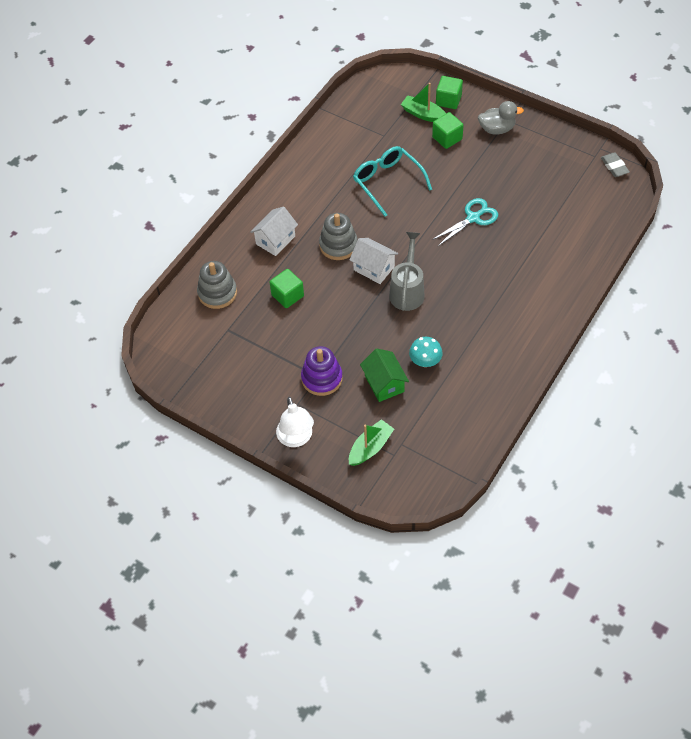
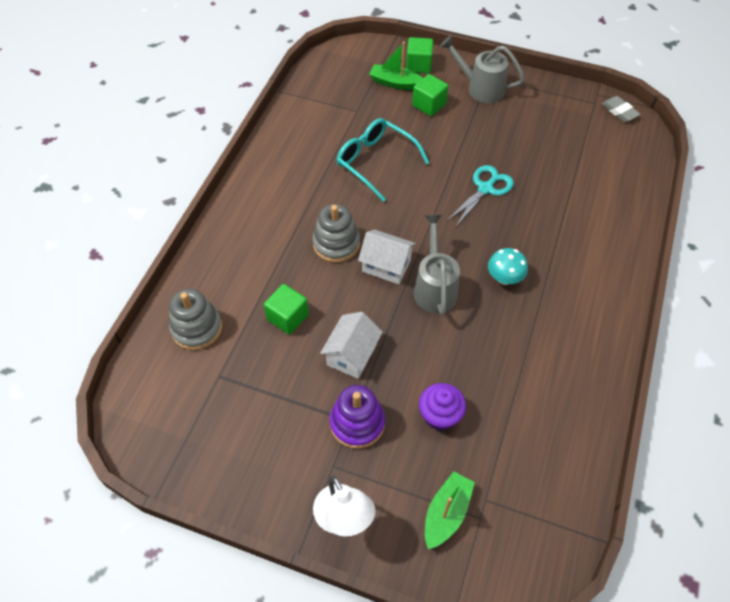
camera: 15 degrees left, 0 degrees up
white house [250,206,298,256] -> white house moved to [320,312,383,379]
green house [360,349,409,402] -> purple cupcake [419,383,466,431]
turquoise mushroom [409,337,443,367] -> turquoise mushroom moved to [488,248,528,285]
grey duck [478,101,524,134] -> grey watering can [440,36,525,103]

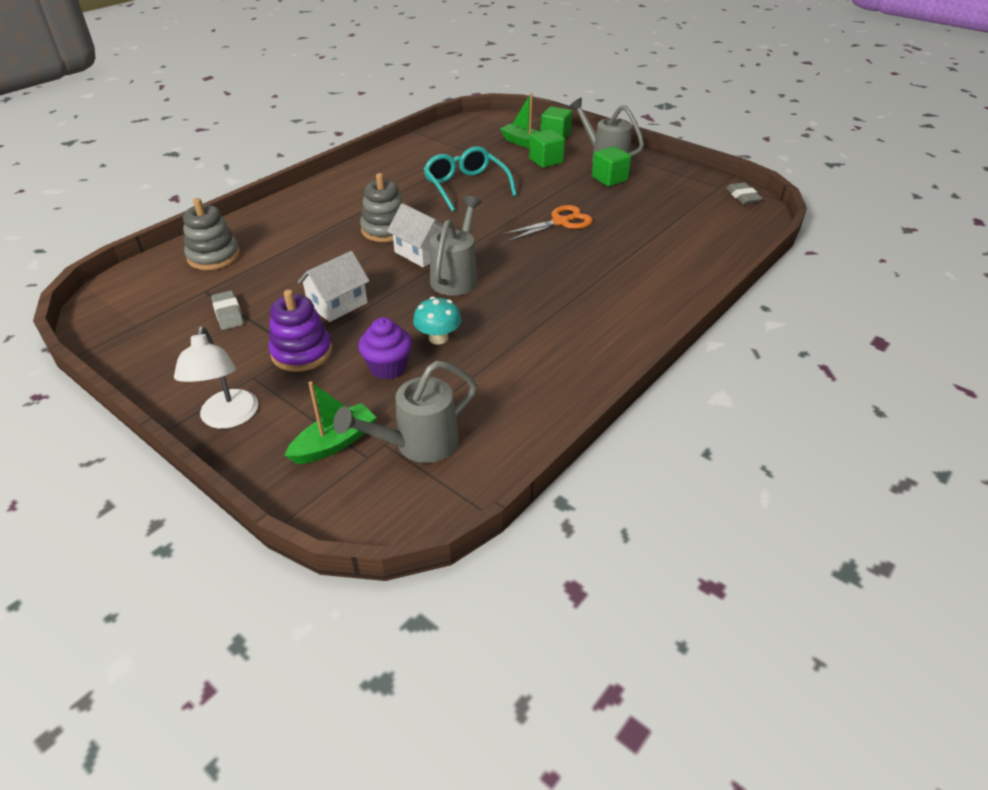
camera: 20 degrees right, 15 degrees down
green cube [264,284,309,334] -> green cube moved to [592,146,631,187]
turquoise scissors [446,165,514,227] -> orange scissors [503,205,593,241]
turquoise mushroom [488,248,528,285] -> turquoise mushroom moved to [413,297,462,345]
none -> grey eraser [211,291,244,330]
none -> grey watering can [334,361,477,463]

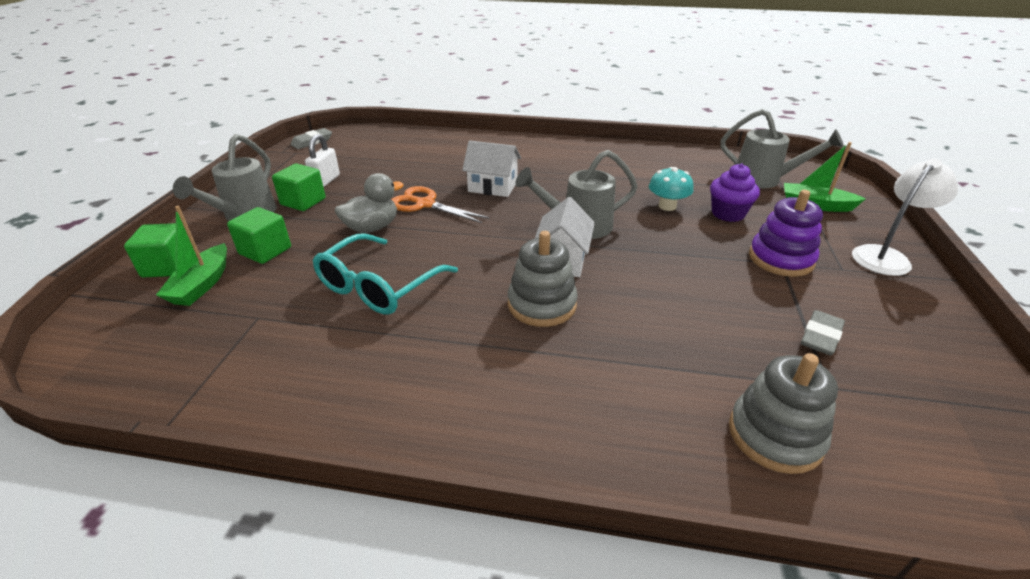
camera: 120 degrees left, 5 degrees down
white house [298,251,370,322] -> white house moved to [462,140,521,197]
none -> white padlock [305,134,340,187]
none -> grey duck [335,173,404,233]

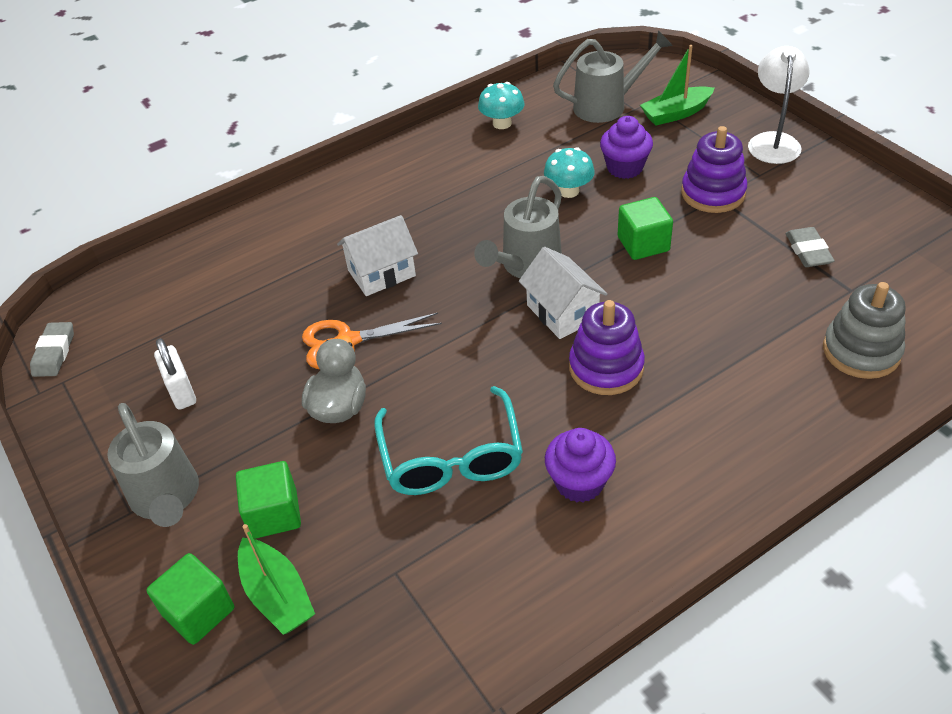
camera: 40 degrees left, 10 degrees up
green cube [272,163,326,211] -> green cube moved to [618,197,673,260]
grey stacking toy [508,231,578,327] -> purple stacking toy [569,300,645,395]
none -> turquoise mushroom [478,82,525,129]
none -> purple cupcake [545,428,616,502]

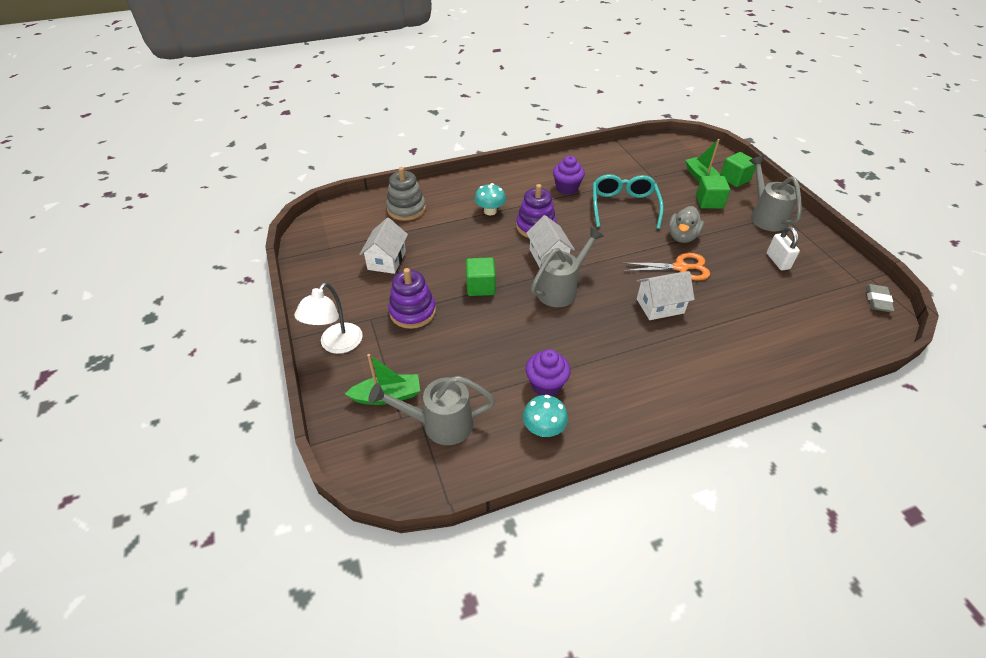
camera: 170 degrees left, 0 degrees up
turquoise mushroom [544,147,595,198] -> turquoise mushroom moved to [475,183,506,216]
purple cupcake [600,116,653,179] -> purple cupcake moved to [526,349,571,396]
grey eraser [786,227,835,267] -> white house [359,218,408,274]

